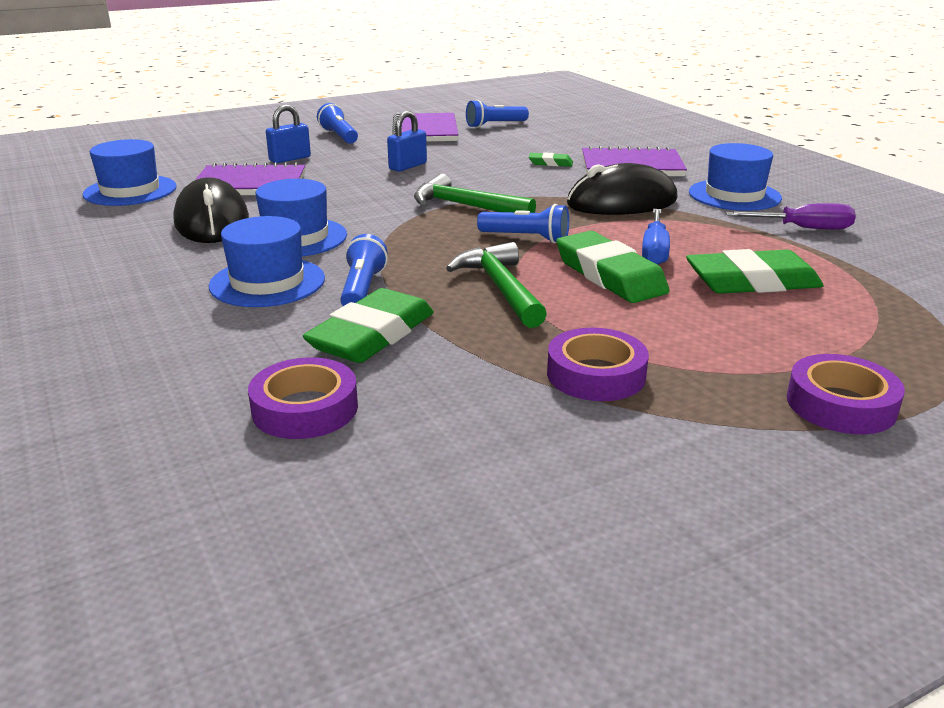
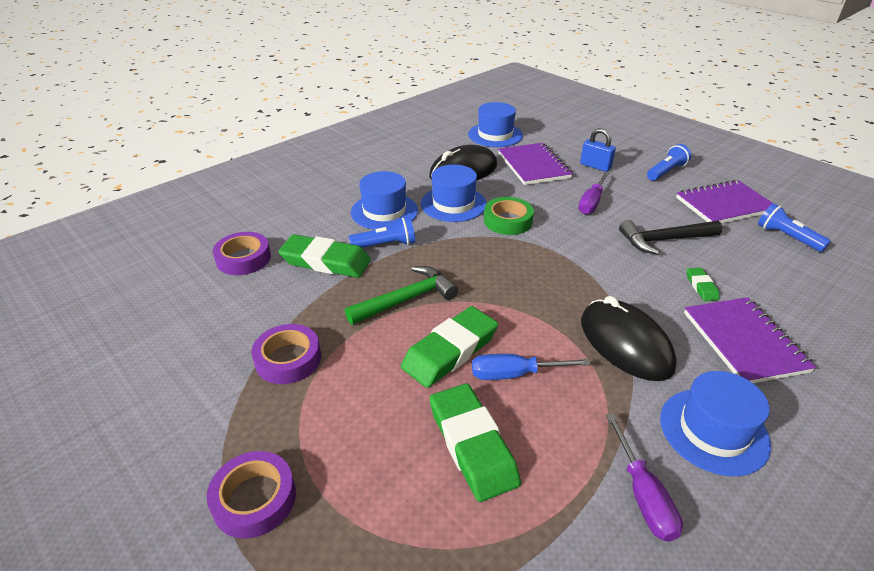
camera: 75 degrees right, 10 degrees up
blue padlock [387,111,427,172] -> none
green hammer [414,174,536,213] -> none
blue flashlight [477,204,569,244] -> none
none -> green tape [484,197,534,235]
none -> purple screwdriver [578,172,609,215]
none -> black hammer [619,220,722,255]

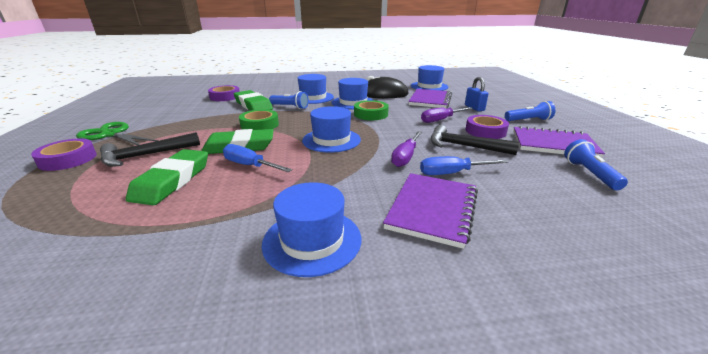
camera: 35 degrees right, 10 degrees down
purple tape [252,324,321,384] -> purple tape moved to [465,115,509,139]
green hammer [345,266,458,325] -> green tape [239,109,279,130]
black mouse [581,296,677,381] -> none
purple screwdriver [606,413,683,542] -> purple screwdriver moved to [391,131,422,167]
green eraser [687,268,719,301] -> blue screwdriver [420,156,508,175]
none -> green scissors [76,122,158,145]
none -> black hammer [100,132,200,167]
none -> blue hat [302,106,361,153]

